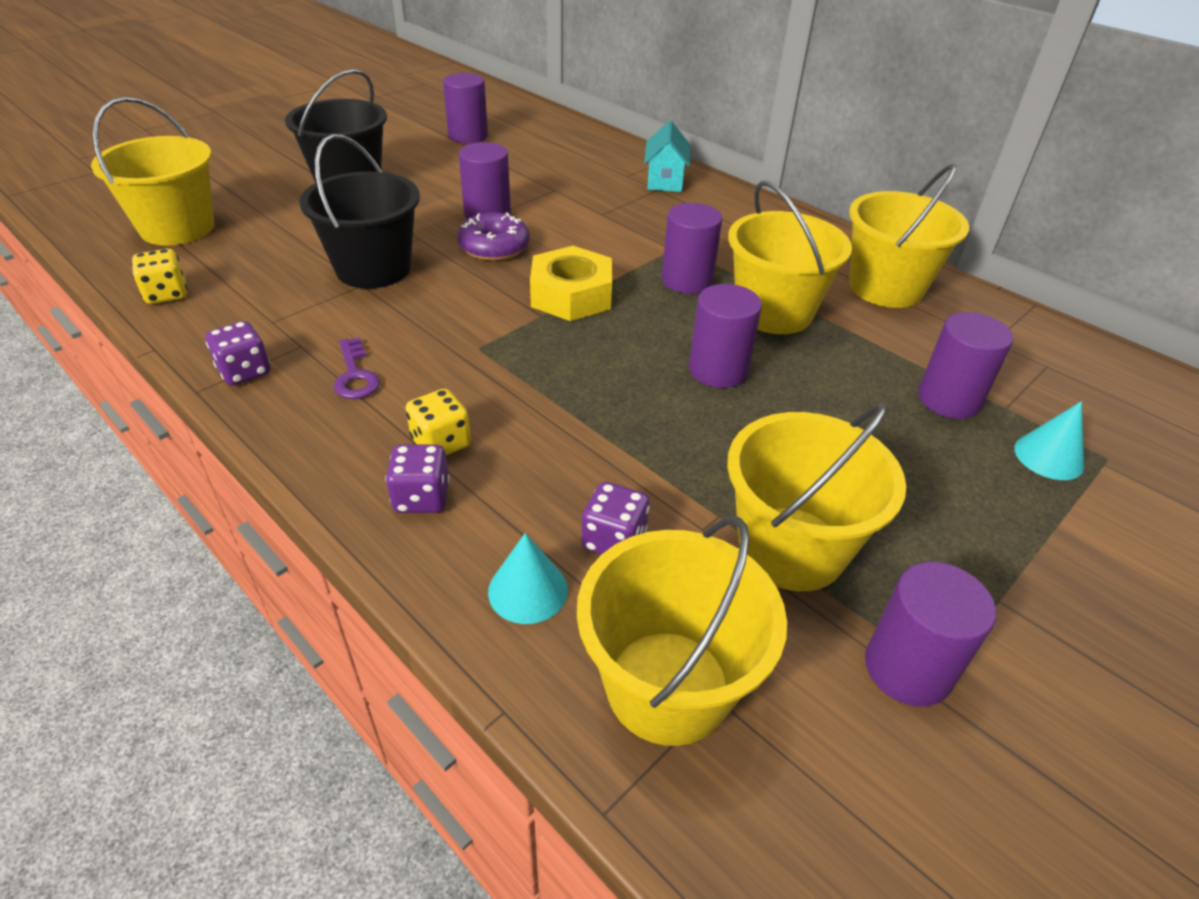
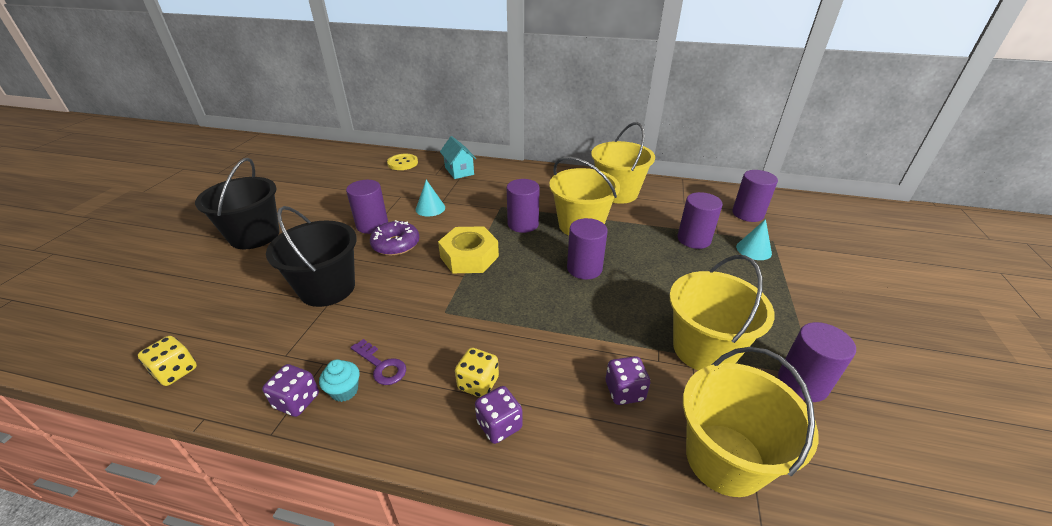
camera: 30 degrees left, 5 degrees down
yellow bucket [91,97,215,246] -> none
purple cylinder [443,73,488,144] -> purple cylinder moved to [732,170,778,222]
turquoise cone [488,533,568,624] -> turquoise cone moved to [416,180,445,217]
none -> turquoise cupcake [319,359,359,402]
none -> yellow button [387,154,418,170]

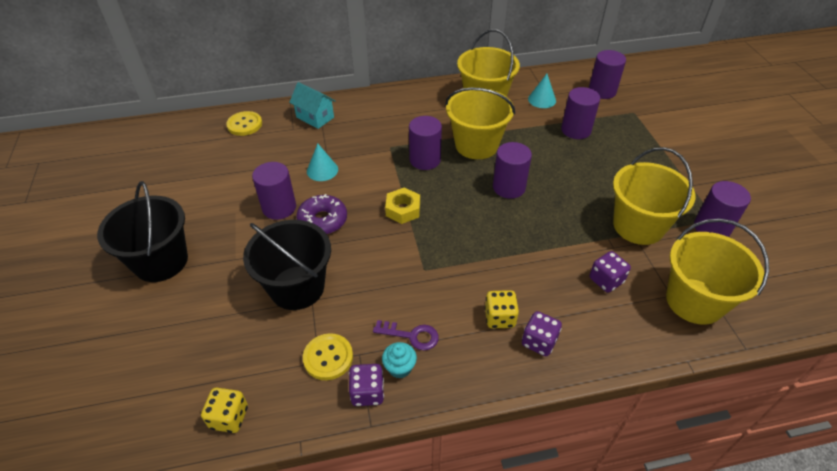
camera: 25 degrees left, 10 degrees up
yellow nut [438,226,499,273] -> yellow nut [385,188,420,224], size x0.66
turquoise cone [736,219,772,260] -> turquoise cone moved to [528,74,556,108]
none -> yellow button [303,333,353,380]

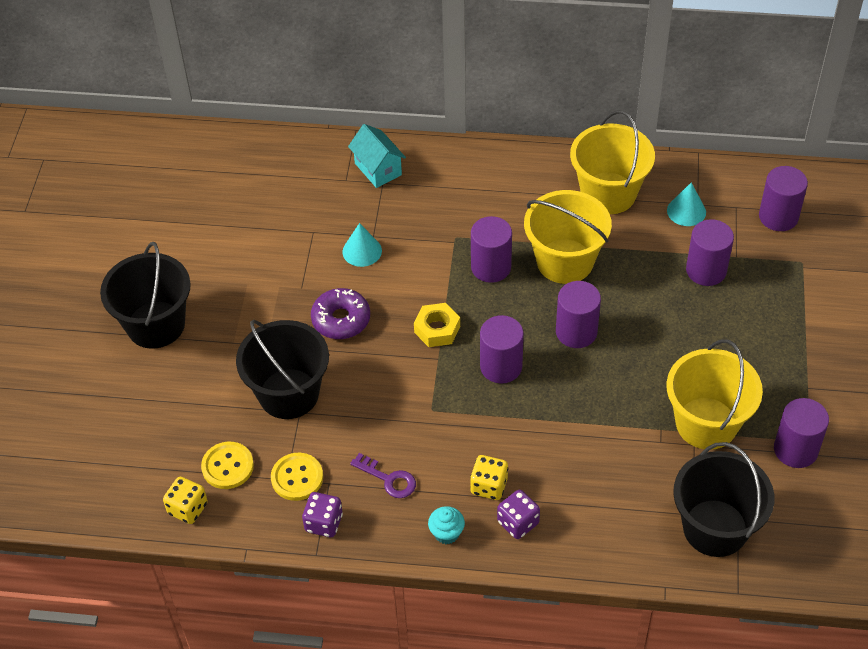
camera: 20 degrees right, 5 degrees up
yellow button [226,111,262,136] -> yellow button moved to [201,442,254,489]
purple cylinder [252,162,296,220] -> purple cylinder moved to [480,315,524,383]
turquoise cupcake [382,342,417,379] -> turquoise cupcake moved to [428,506,465,544]
purple dice [589,251,631,293] -> none
yellow bucket [666,218,769,325] -> black bucket [673,442,774,557]

